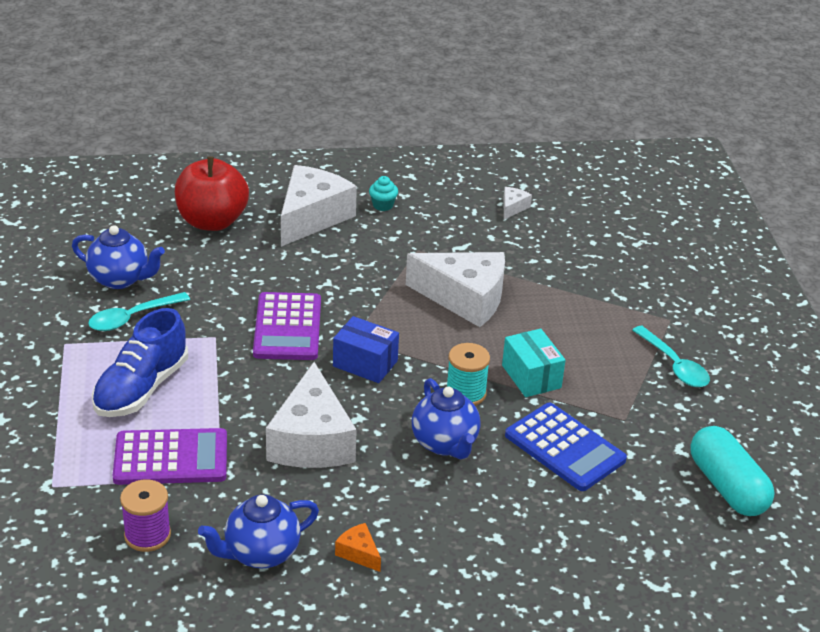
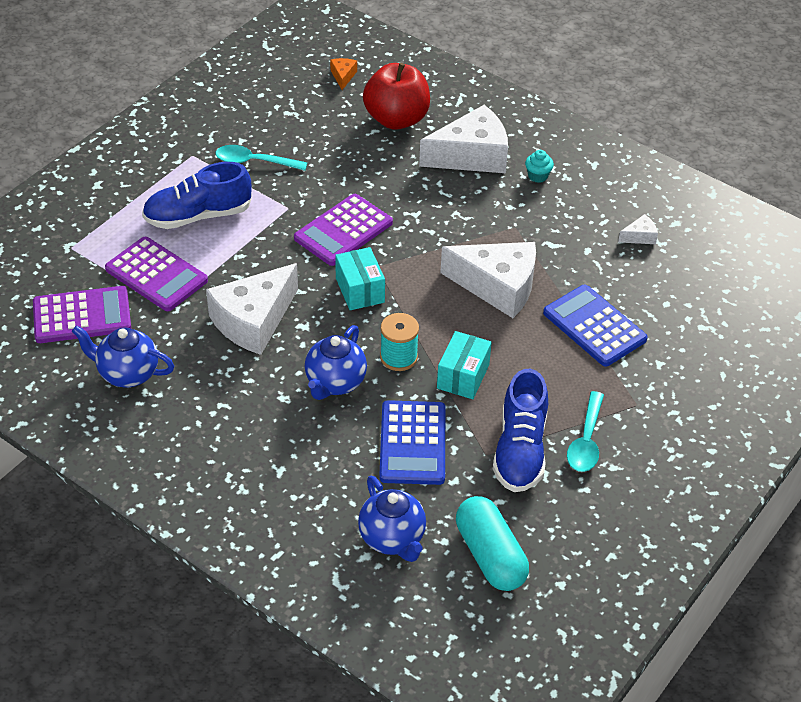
camera: 45 degrees right, 10 degrees up
blue teapot [72,225,165,289] -> blue teapot moved to [358,476,426,562]
purple spool [120,479,171,552] -> purple calculator [33,286,131,343]
blue box [333,316,399,383] -> turquoise box [335,247,385,310]
orange cheese [335,523,381,572] -> orange cheese moved to [330,58,357,90]
white cheese [406,252,505,327] -> white cheese turned 45 degrees counterclockwise [440,242,536,318]
turquoise capsule [690,426,774,516] -> turquoise capsule turned 45 degrees counterclockwise [456,496,529,591]
none -> blue shoe [493,369,548,492]
none -> blue calculator [543,285,648,367]

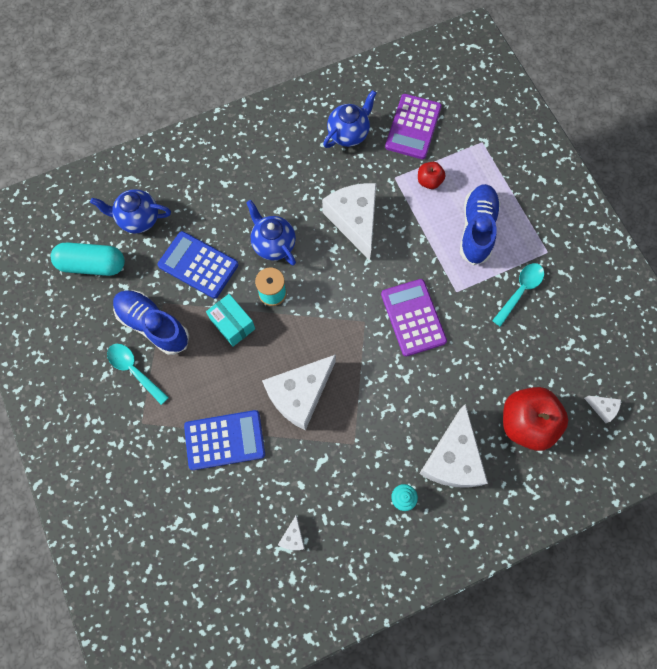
camera: 120 degrees right, 25 degrees up
purple calculator [105,237,208,311] -> red apple [418,162,445,189]
orange cheese [330,58,357,90] -> white cheese [584,396,621,423]
turquoise box [335,247,385,310] -> none

